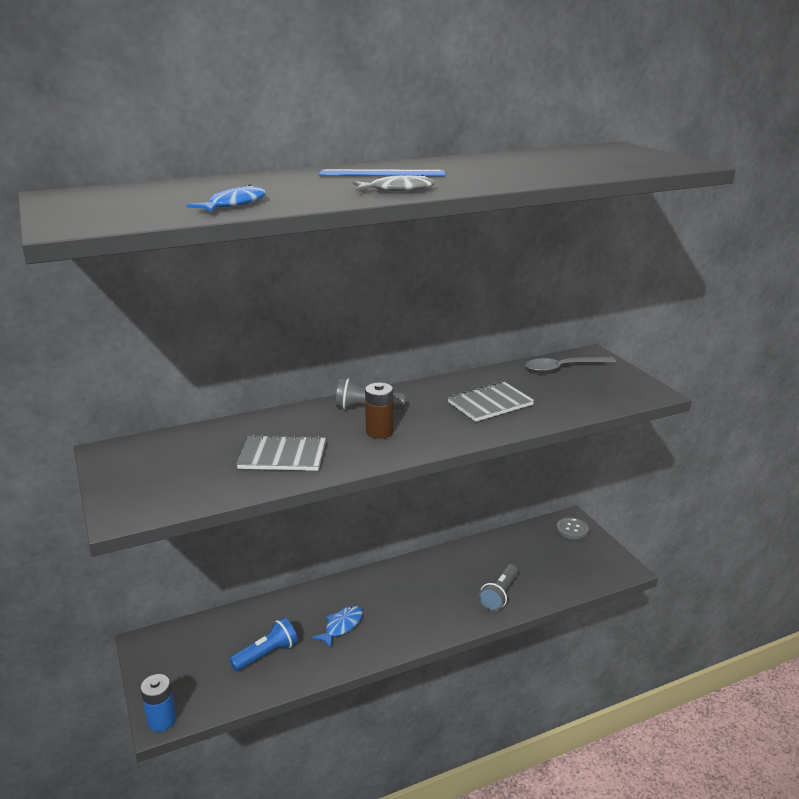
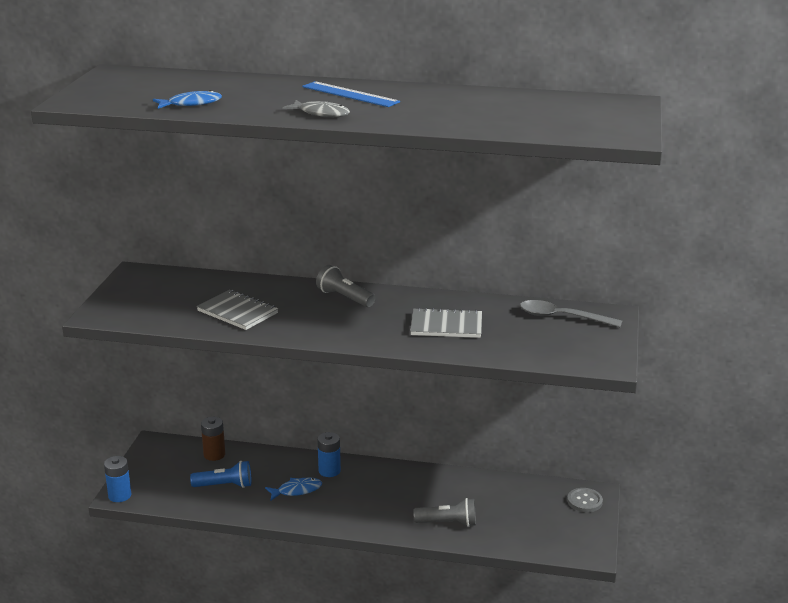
camera: 35 degrees right, 0 degrees up
brown battery [365,383,393,439] -> brown battery moved to [201,417,225,461]
grey flashlight [478,564,518,611] -> grey flashlight turned 150 degrees counterclockwise [413,498,476,527]
none -> blue battery [317,432,341,477]

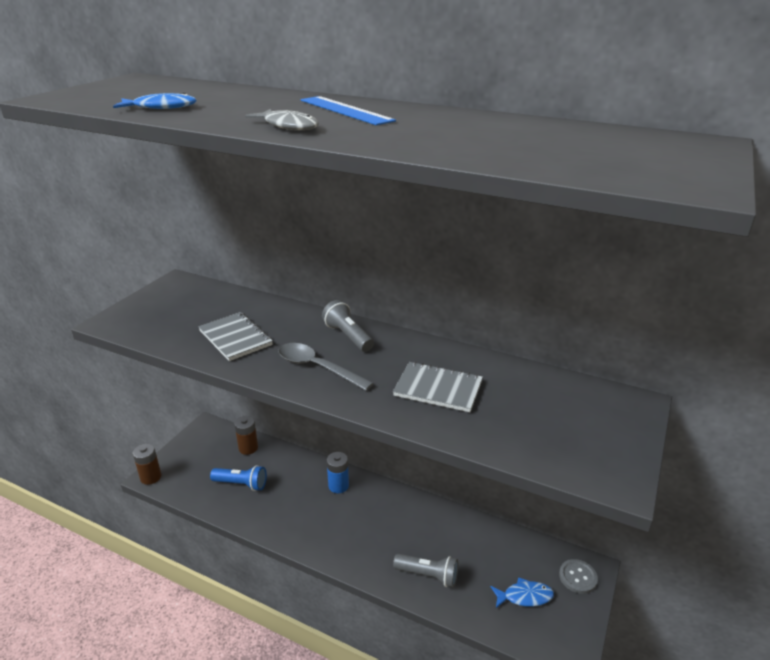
camera: 15 degrees right, 5 degrees up
blue battery [104,456,131,502] -> brown battery [133,444,161,485]
blue fish [265,478,322,501] -> blue fish moved to [490,577,554,608]
grey spoon [520,300,622,327] -> grey spoon moved to [278,343,374,391]

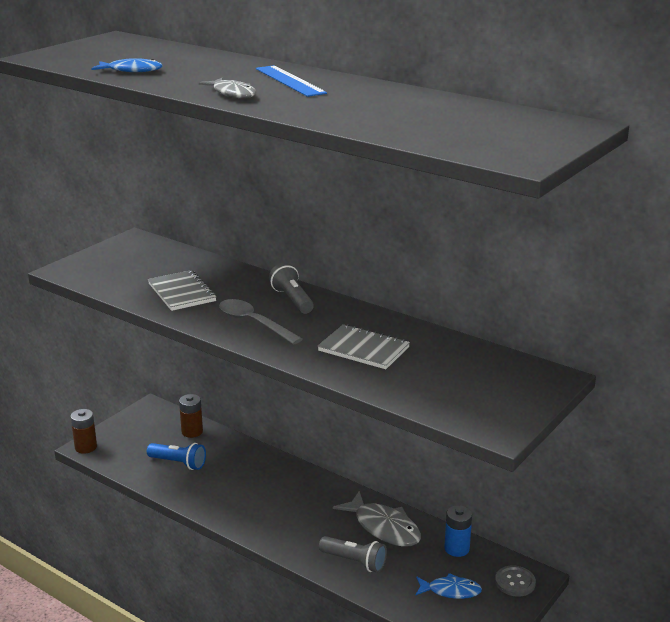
camera: 10 degrees right, 5 degrees down
blue battery [327,452,349,493] -> blue battery moved to [444,505,472,557]
none -> grey fish [333,491,421,546]

